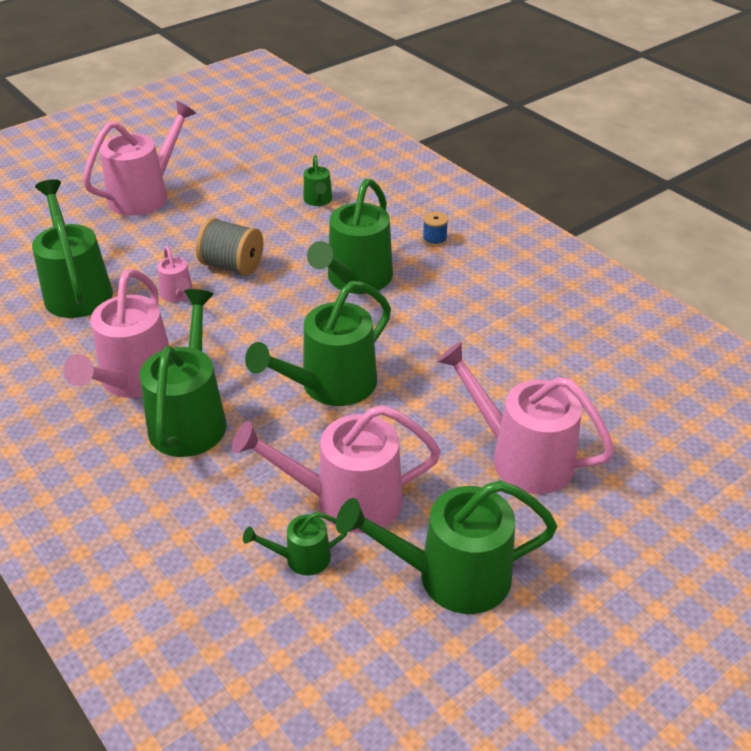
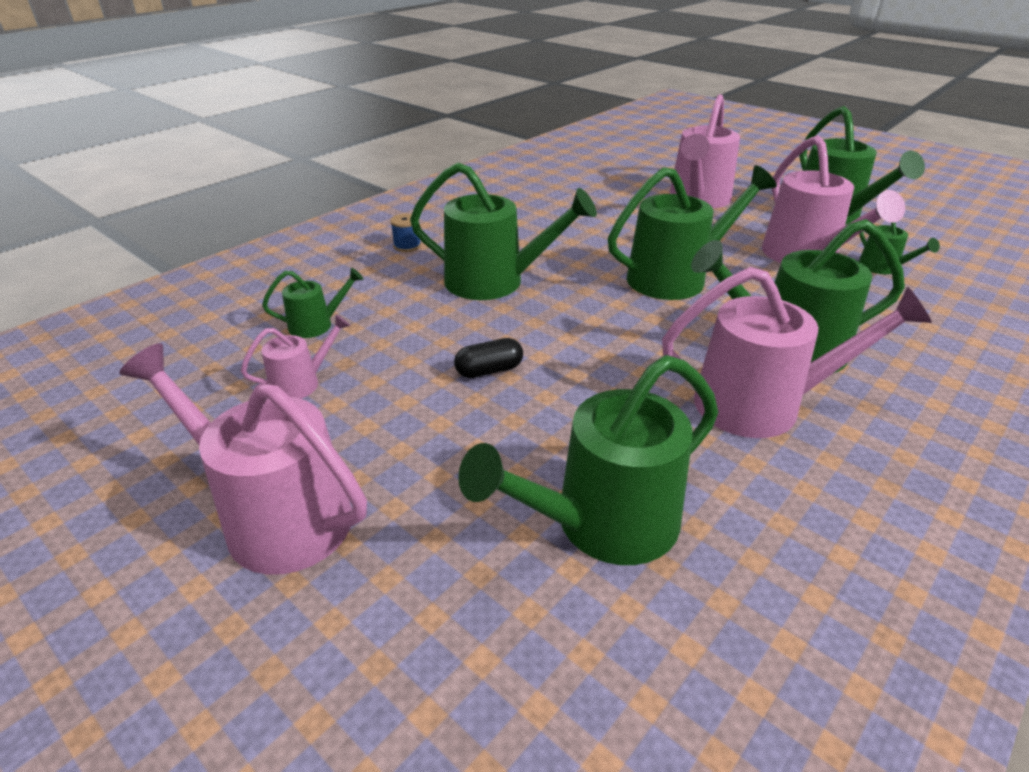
camera: 100 degrees left, 5 degrees down
pink watering can [157,246,193,302] -> pink watering can moved to [241,314,350,399]
grey spool [196,218,263,276] -> black capsule [454,338,523,378]
green watering can [245,281,391,406] -> green watering can turned 60 degrees counterclockwise [608,165,777,300]

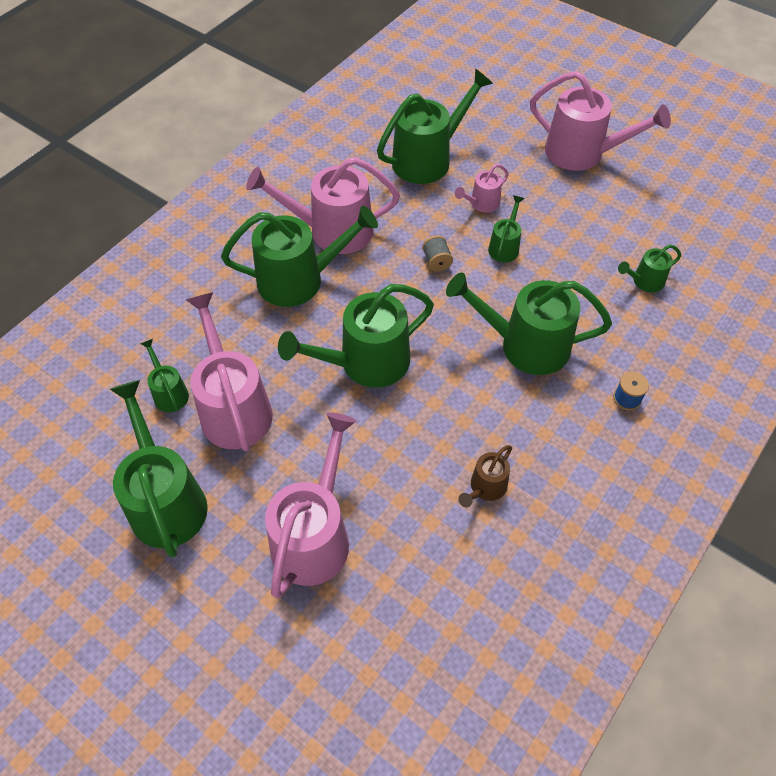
camera: 175 degrees right, 20 degrees up
pink watering can [241,314,350,399] -> pink watering can moved to [455,164,509,213]
black capsule [454,338,523,378] -> green watering can [488,195,524,262]
none -> grey spool [422,236,453,272]
none -> brown watering can [458,445,512,507]

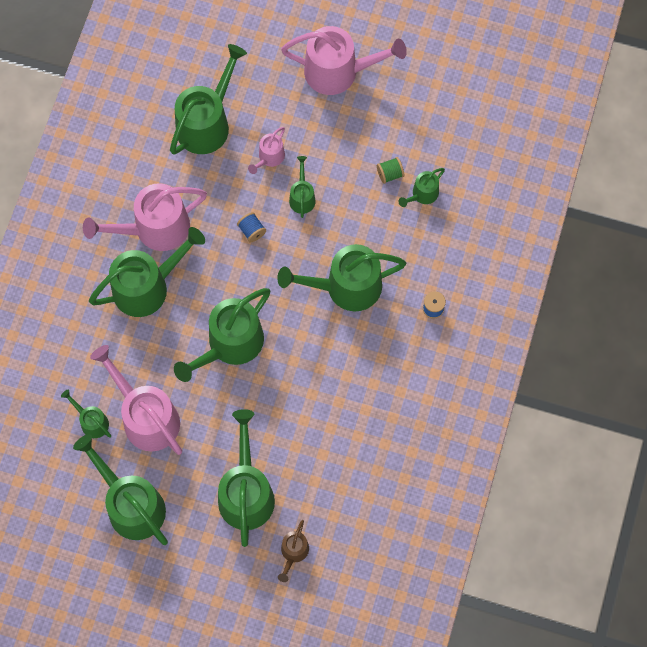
camera: 20 degrees left, 15 degrees up
pink watering can [265,412,356,598] -> green watering can [218,409,275,547]
grey spool [422,236,453,272] -> blue spool [237,212,266,242]
brown watering can [458,445,512,507] -> brown watering can moved to [278,520,309,582]
none -> green spool [377,157,404,184]

